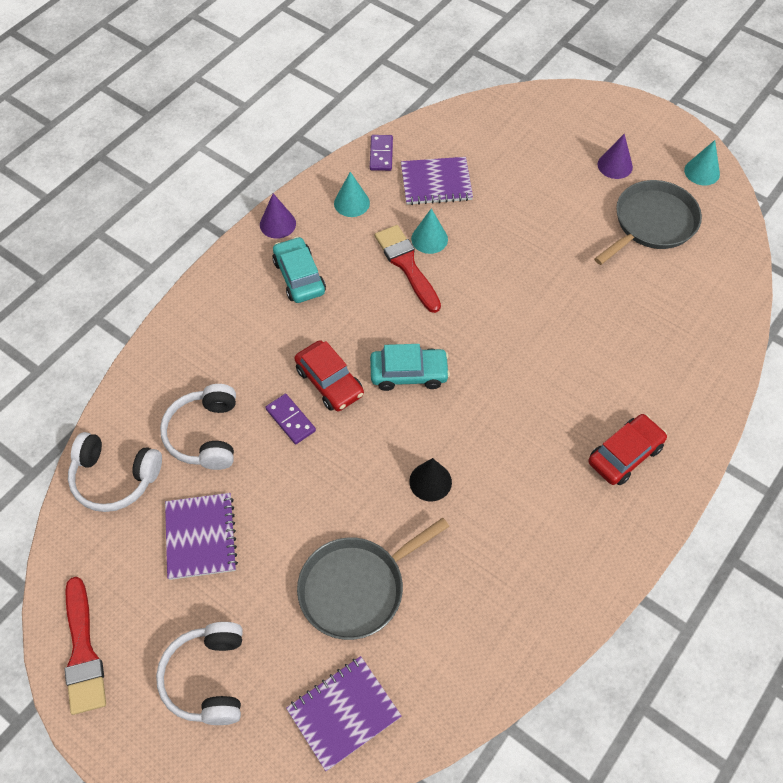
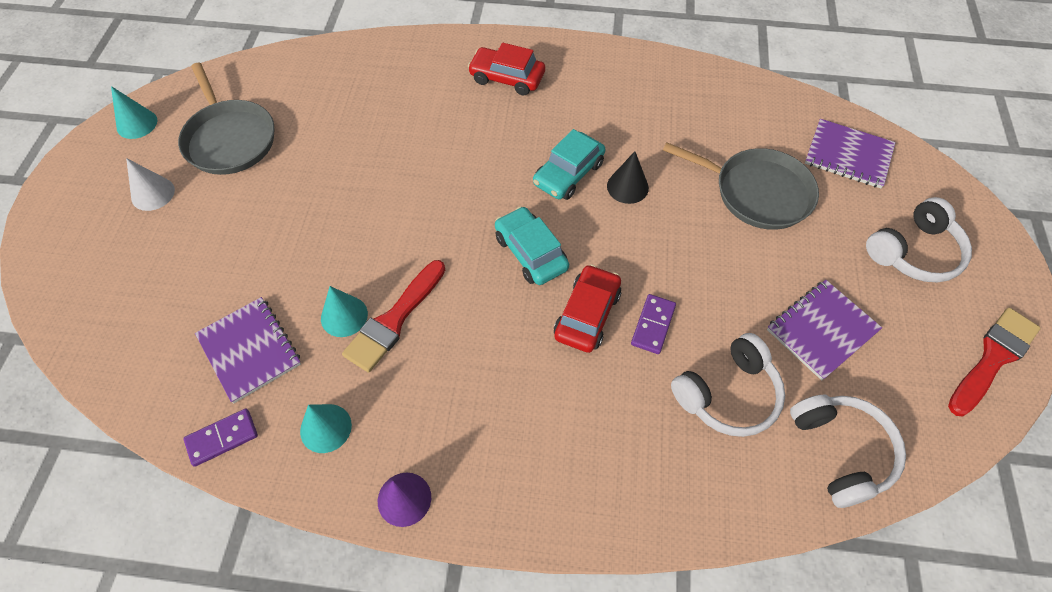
camera: 120 degrees left, 0 degrees up
turquoise car [272,237,326,303] -> turquoise car moved to [533,129,605,200]
grey pan [594,180,702,265] -> grey pan turned 135 degrees counterclockwise [178,63,274,175]
purple cone [598,134,633,179] -> white cone [126,158,175,211]

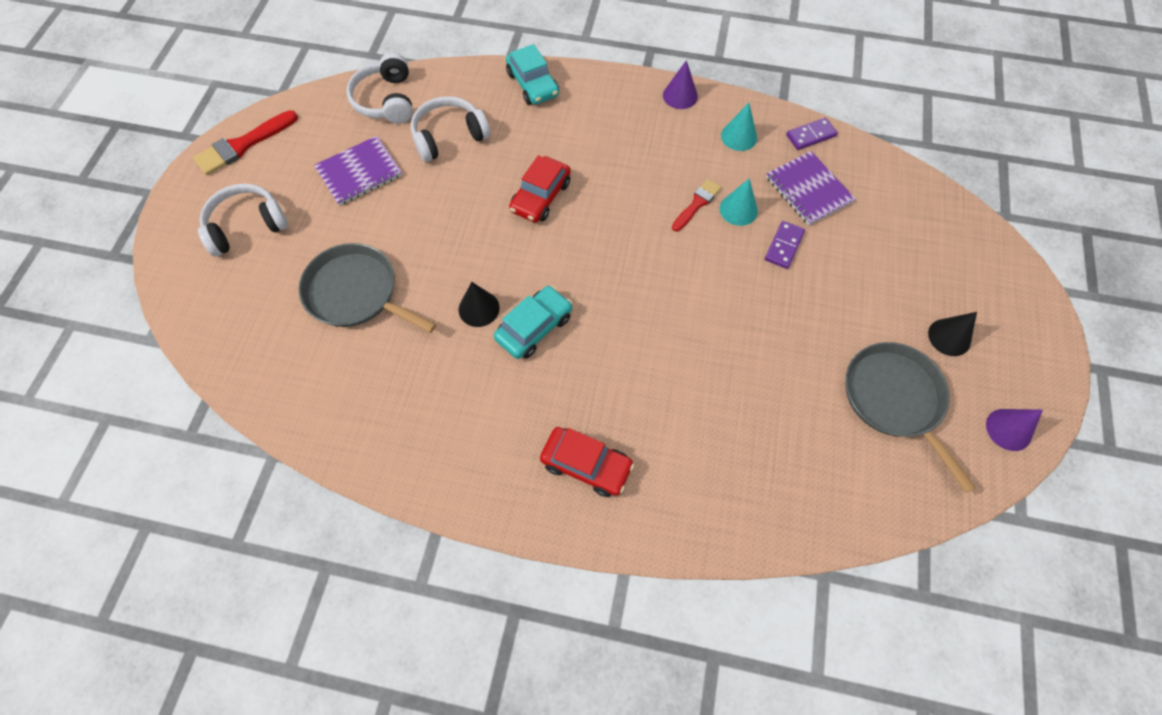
camera: 175 degrees left, 5 degrees up
turquoise cone [111,86,157,139] -> purple cone [986,409,1043,451]
white cone [126,158,175,211] -> black cone [928,312,977,356]
red brush [342,260,445,373] -> red brush [672,179,722,231], size x0.63
turquoise car [495,206,569,285] -> turquoise car moved to [506,44,559,105]
purple domino [631,294,676,354] -> purple domino moved to [765,221,805,269]
purple notebook [805,119,896,188] -> none

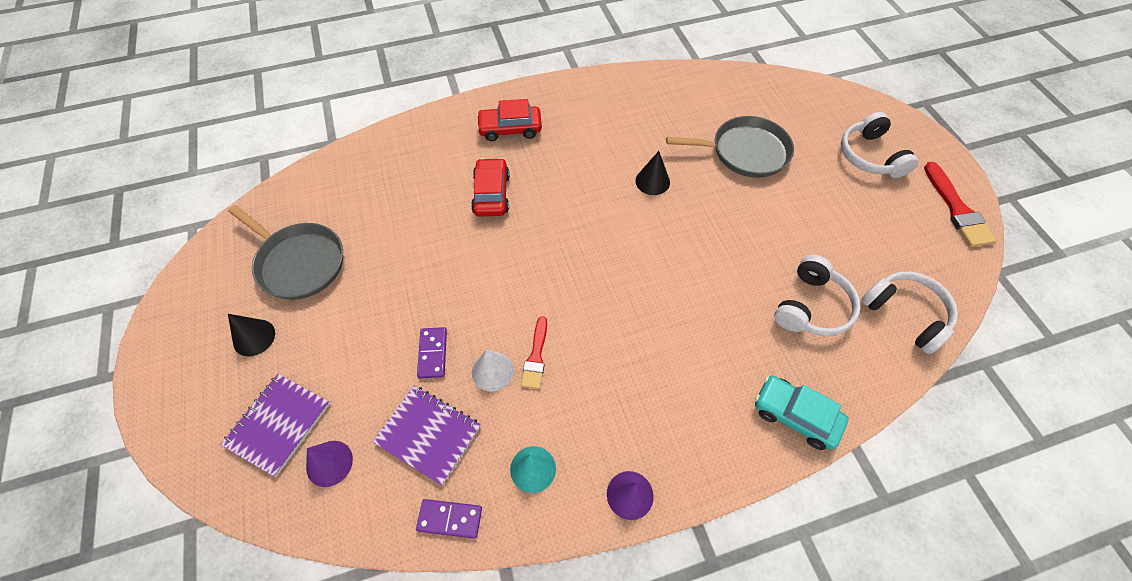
camera: 150 degrees right, 5 degrees down
red brush [193,110,298,175] -> red brush turned 150 degrees clockwise [924,162,996,247]
white headphones [198,184,288,257] -> white headphones turned 135 degrees clockwise [841,112,918,178]
purple notebook [314,136,402,206] -> purple notebook moved to [221,374,330,477]
turquoise car [494,286,572,359] -> none
red car [509,155,571,223] -> red car moved to [471,158,510,217]
turquoise cone [720,179,758,226] -> white cone [472,350,514,392]
purple domino [786,118,838,150] -> purple domino turned 60 degrees clockwise [416,499,482,539]
purple cone [986,409,1043,451] -> purple cone moved to [306,441,353,487]

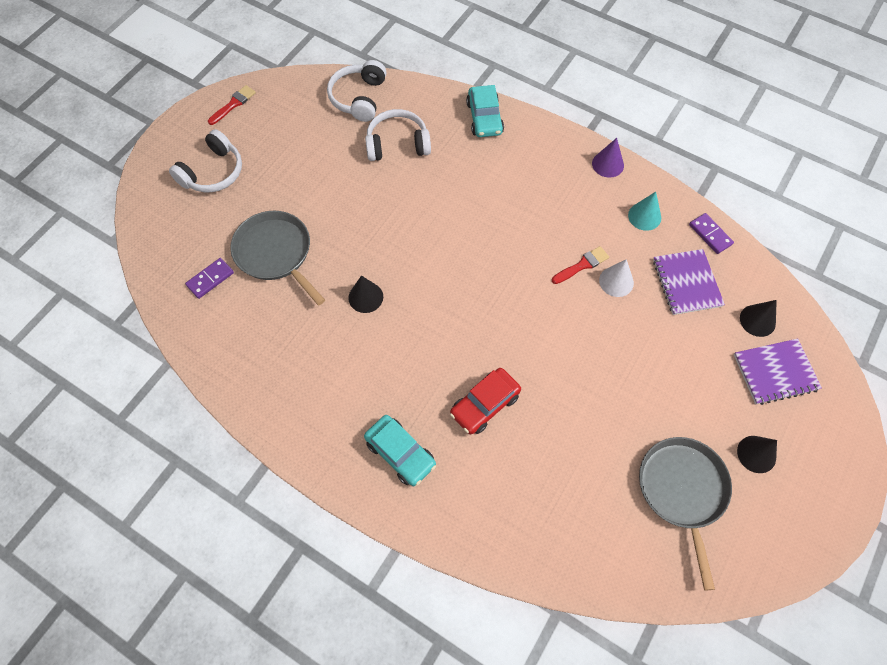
camera: 130 degrees left, 5 degrees up
purple cone [306,441,353,487] -> black cone [740,300,777,337]
purple domino [417,327,447,379] -> purple domino moved to [185,258,234,299]
red car [476,99,542,141] -> turquoise car [364,415,436,486]
red brush [924,162,996,247] -> red brush [208,85,256,125], size x0.63

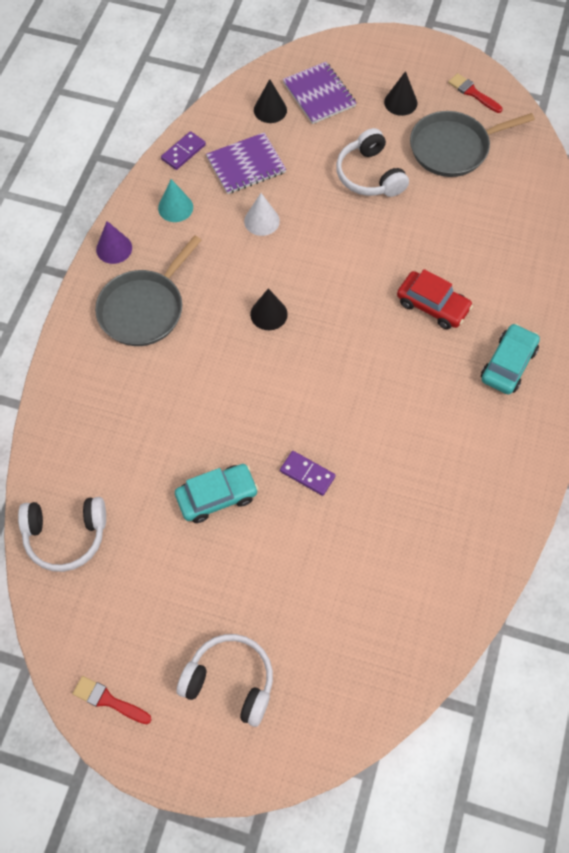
camera: 105 degrees left, 0 degrees up
purple domino [185,258,234,299] -> purple domino moved to [280,451,336,496]
grey pan [230,211,325,305] -> grey pan moved to [95,235,201,346]
black cone [348,276,383,313] -> black cone moved to [250,288,288,330]
white headphones [365,109,431,161] -> white headphones moved to [336,128,409,197]
turquoise car [466,85,504,137] -> turquoise car moved to [175,464,258,523]
red brush [552,246,609,284] -> red brush moved to [448,73,503,113]

